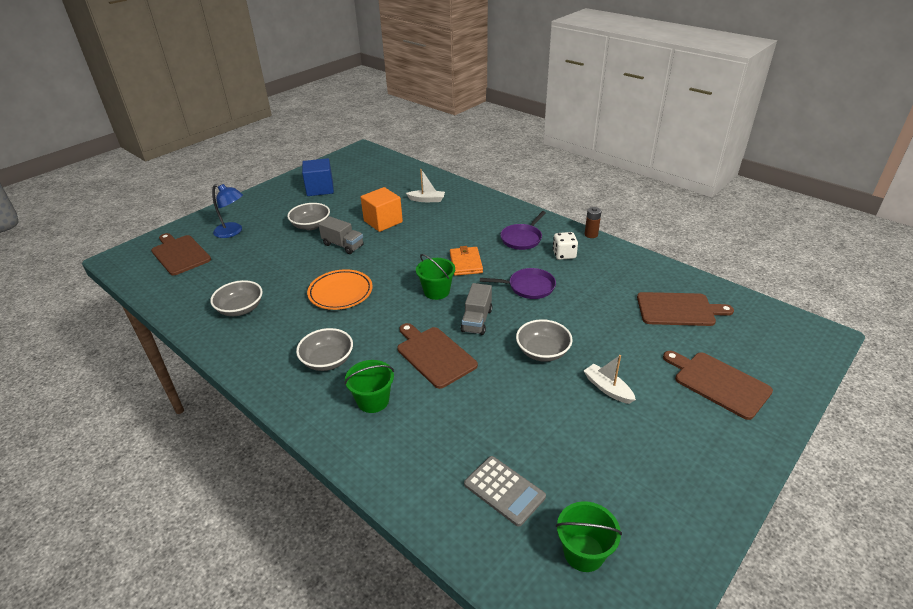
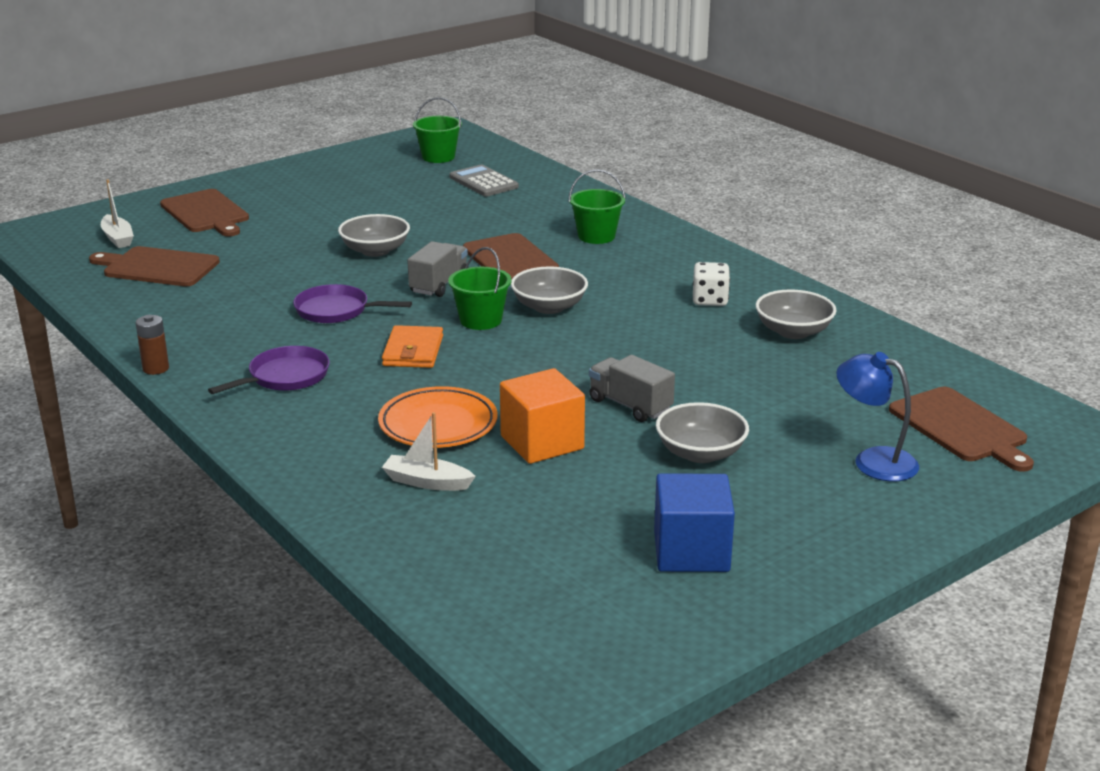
camera: 170 degrees left, 10 degrees down
grey bowl [296,328,353,371] -> grey bowl moved to [511,266,588,314]
orange plate [307,269,373,310] -> orange plate moved to [378,386,497,448]
white dice [553,232,578,260] -> white dice moved to [693,262,730,306]
white boat [584,355,636,404] -> white boat moved to [101,179,134,248]

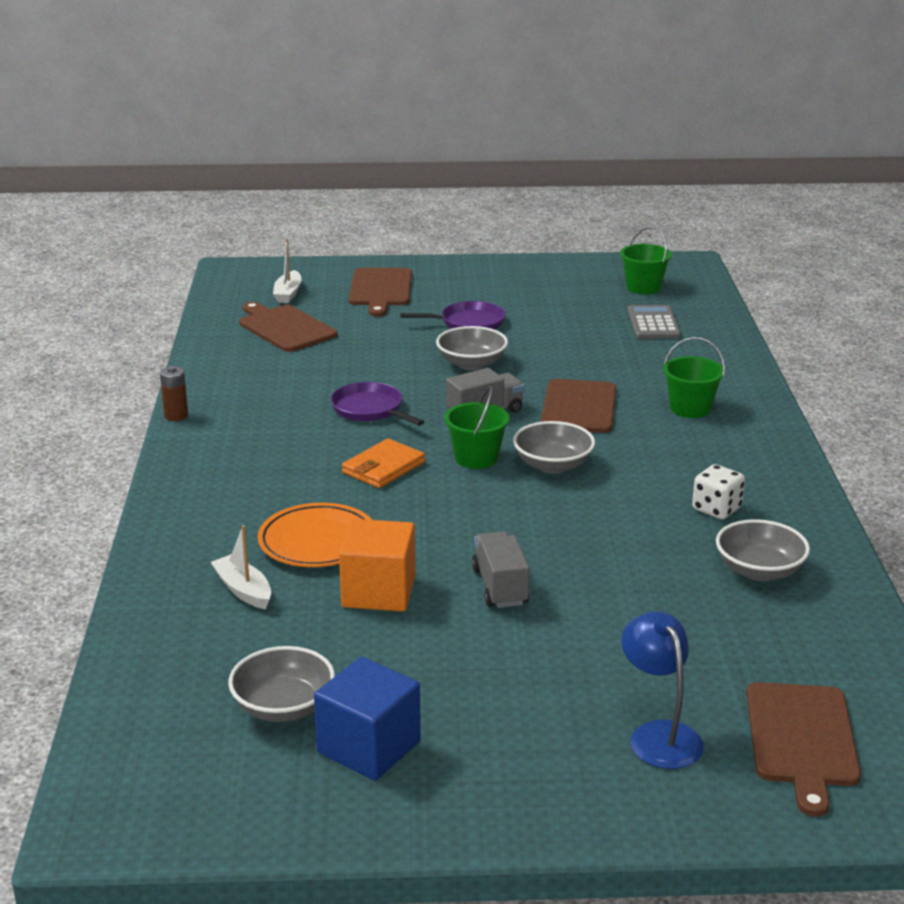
camera: 35 degrees right, 0 degrees up
purple pan [208,346,330,394] -> purple pan moved to [400,301,506,330]
grey bowl [656,402,749,463] -> grey bowl moved to [228,646,335,722]

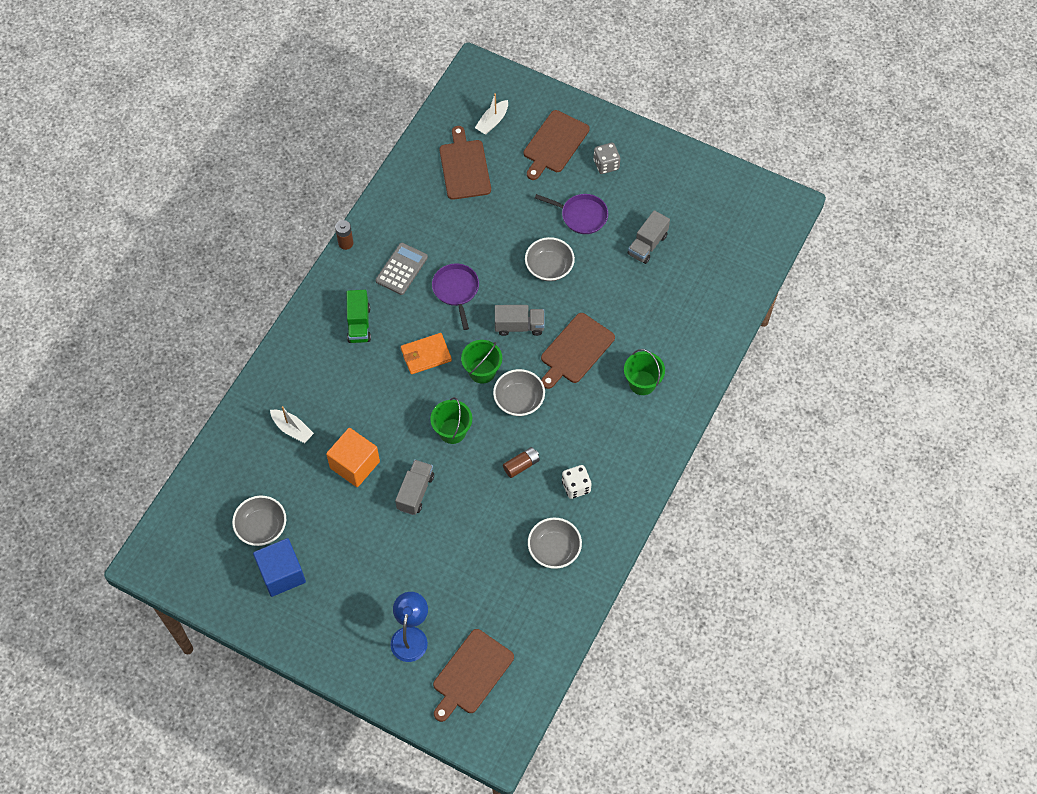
camera: 30 degrees right, 35 degrees up
white boat [211,525,271,609] -> white boat turned 135 degrees clockwise [270,406,314,443]
orange plate [258,503,372,567] -> none
green bucket [620,226,672,294] -> green bucket moved to [430,397,472,444]
grey calculator [627,305,681,339] -> grey calculator moved to [376,243,428,295]
none -> green truck [347,290,371,343]
none -> brown battery [503,447,540,478]
none -> grey dice [594,143,620,174]
none -> grey truck [627,210,670,264]

